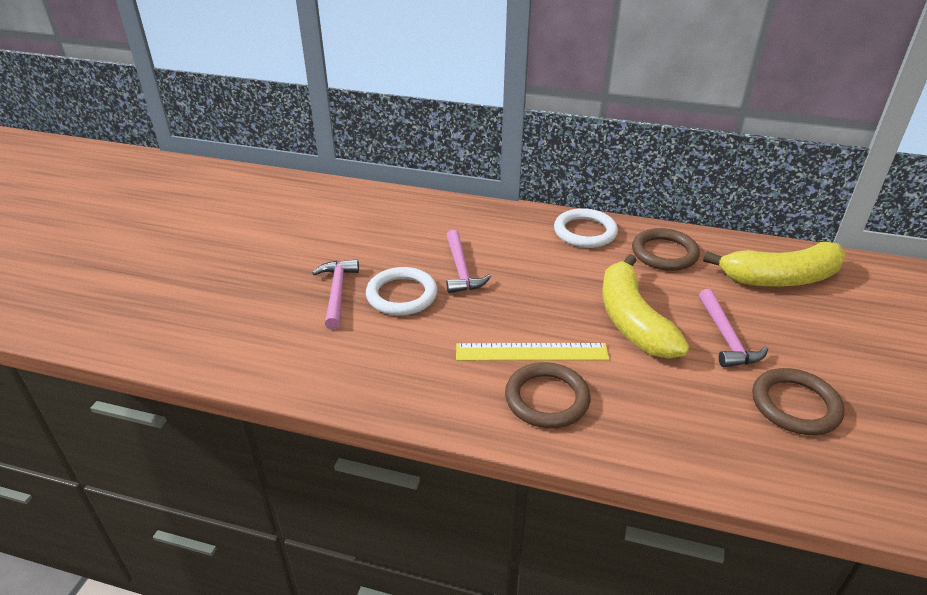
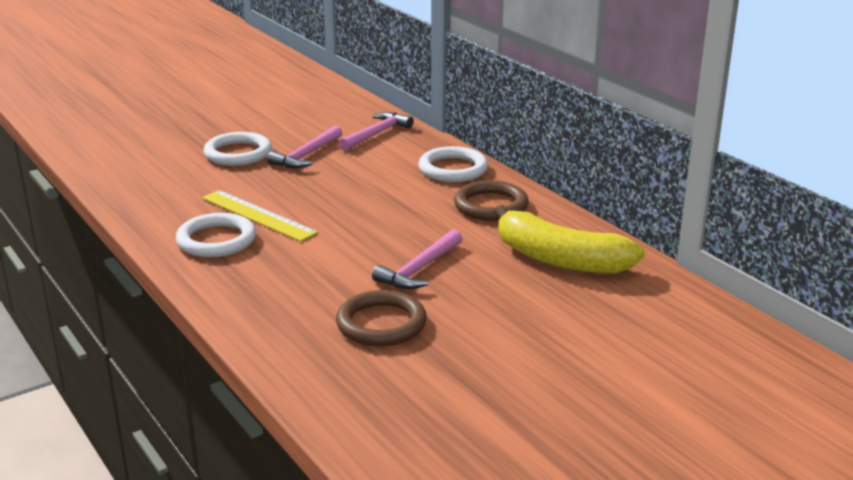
camera: 40 degrees right, 10 degrees down
pink hammer [312,259,359,329] -> pink hammer moved to [339,112,414,151]
brown ring [505,362,591,428] -> white ring [176,213,256,257]
yellow banana [602,254,689,359] -> none

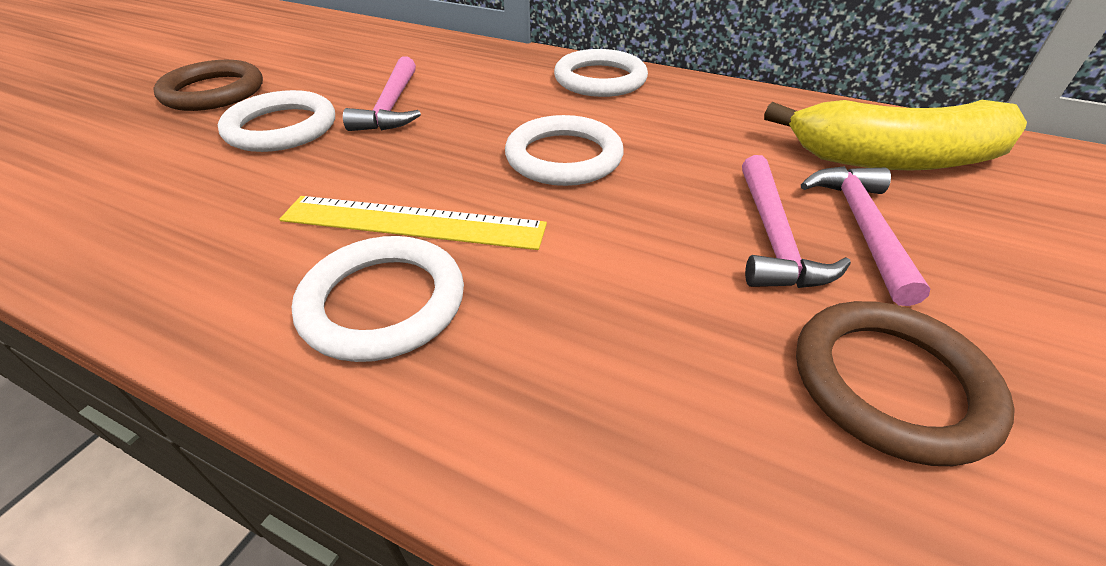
camera: 30 degrees left, 15 degrees up
pink hammer [339,112,414,151] -> pink hammer moved to [801,166,931,306]
brown ring [454,181,529,221] -> brown ring moved to [153,60,263,111]
none -> white ring [505,115,624,186]

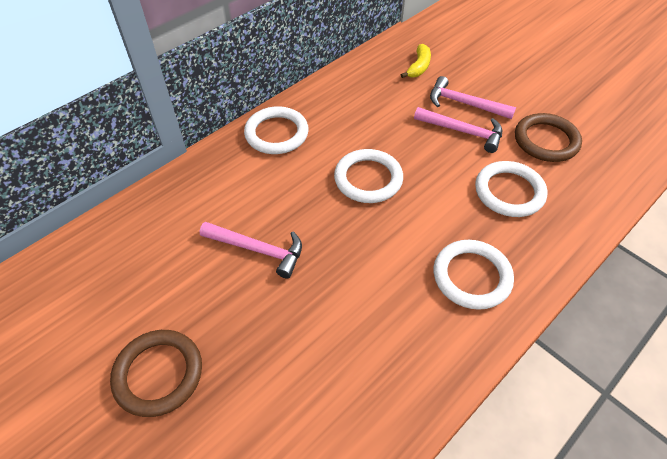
camera: 70 degrees left, 10 degrees up
white ring [218,90,335,152] -> white ring moved to [475,161,547,217]
yellow ruler [279,196,547,250] -> none
yellow banana [764,100,1027,171] -> yellow banana [401,44,431,78], size x0.47

